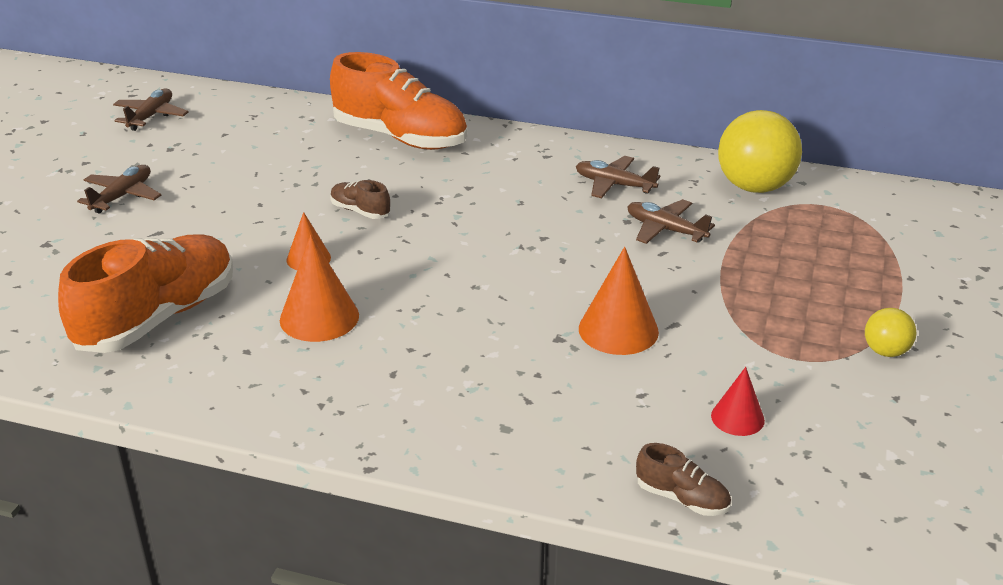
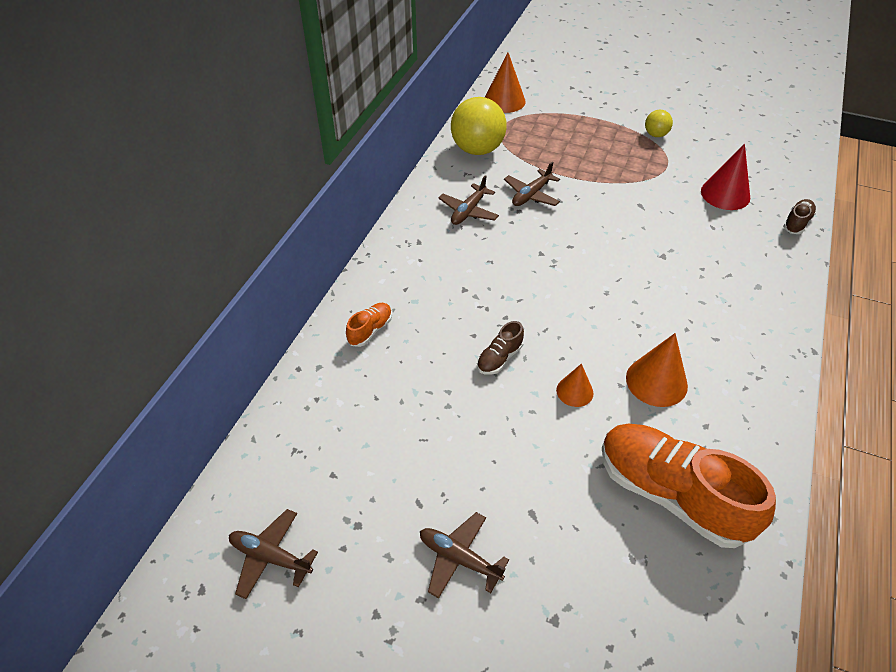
camera: 85 degrees left, 15 degrees up
orange shoe [330,52,467,150] -> orange shoe [346,303,392,347], size x0.43
orange cone [579,247,659,355] -> orange cone moved to [485,52,526,113]
red cone [711,367,765,436] -> red cone [701,144,750,210], size x1.67

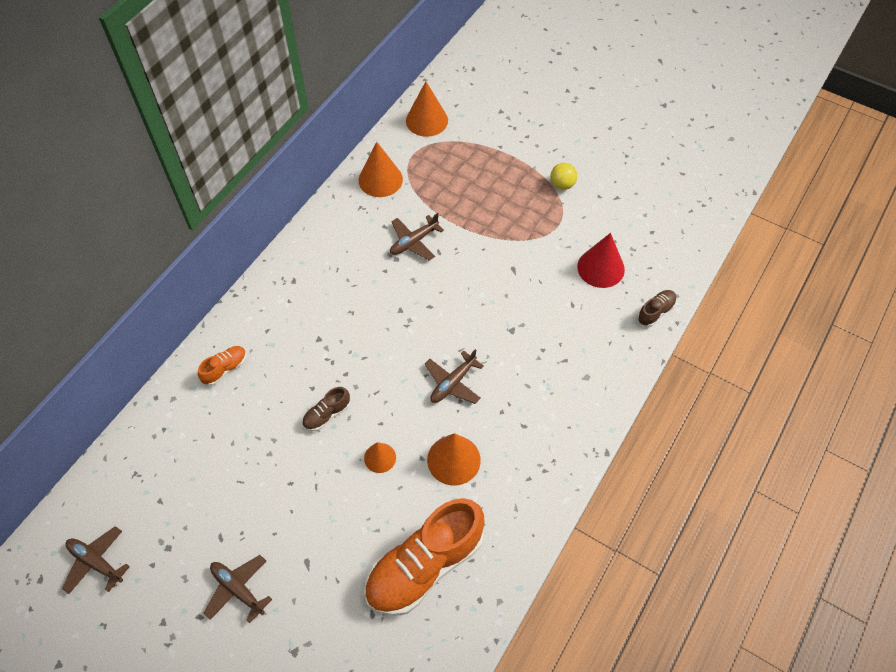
camera: 10 degrees right, 10 degrees up
brown plane [438,175,499,225] -> brown plane moved to [424,349,484,404]
yellow ball [451,97,507,155] -> orange cone [359,142,403,197]
orange shoe [602,424,776,548] -> orange shoe turned 90 degrees counterclockwise [364,498,485,616]

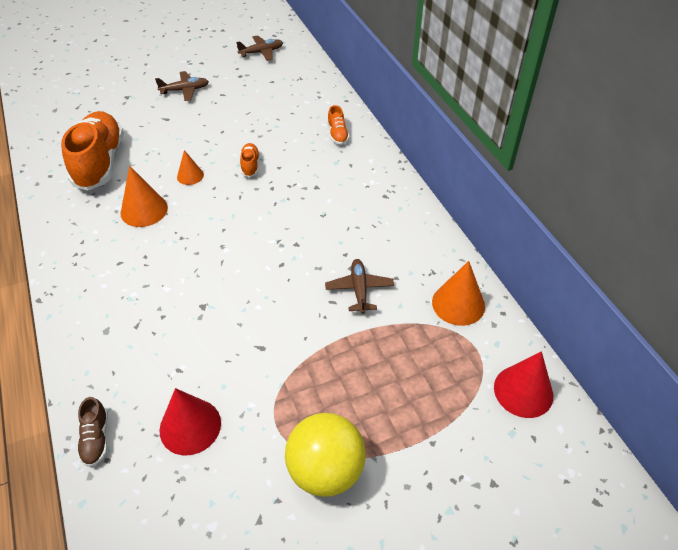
camera: 125 degrees right, 10 degrees down
brown shoe [302,387,350,431] -> orange shoe [240,143,260,177]
orange cone [406,81,448,137] -> red cone [494,351,553,418]
brown plane [424,349,484,404] -> none
yellow ball [550,163,577,190] -> yellow ball [285,413,366,497], size x2.02

